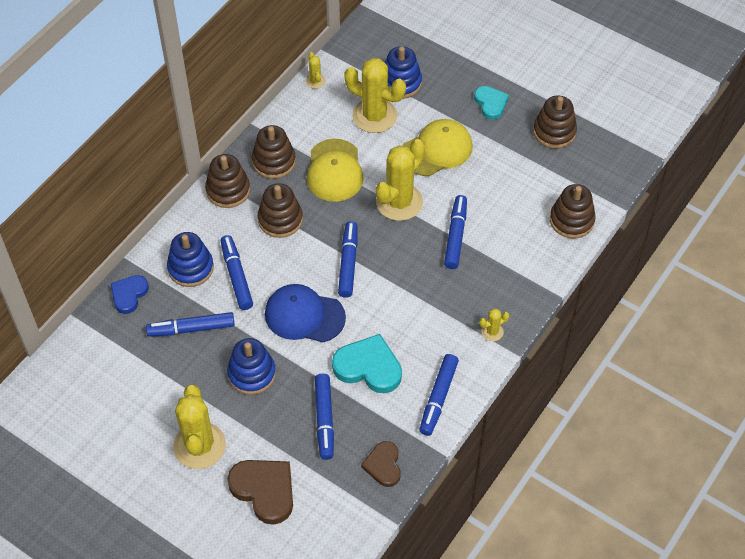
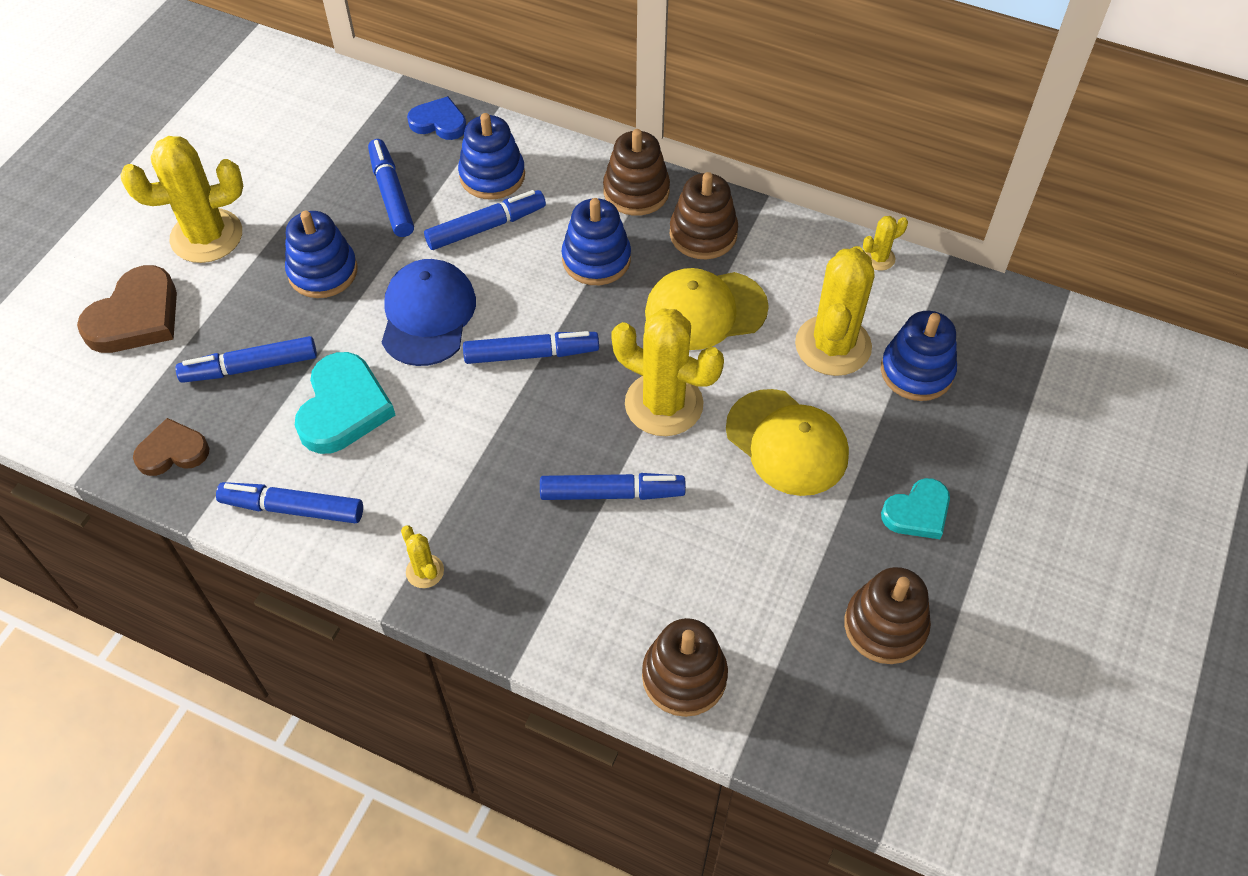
camera: 80 degrees right, 0 degrees up
brown stacking toy [258,183,303,238] -> blue stacking toy [562,198,631,285]

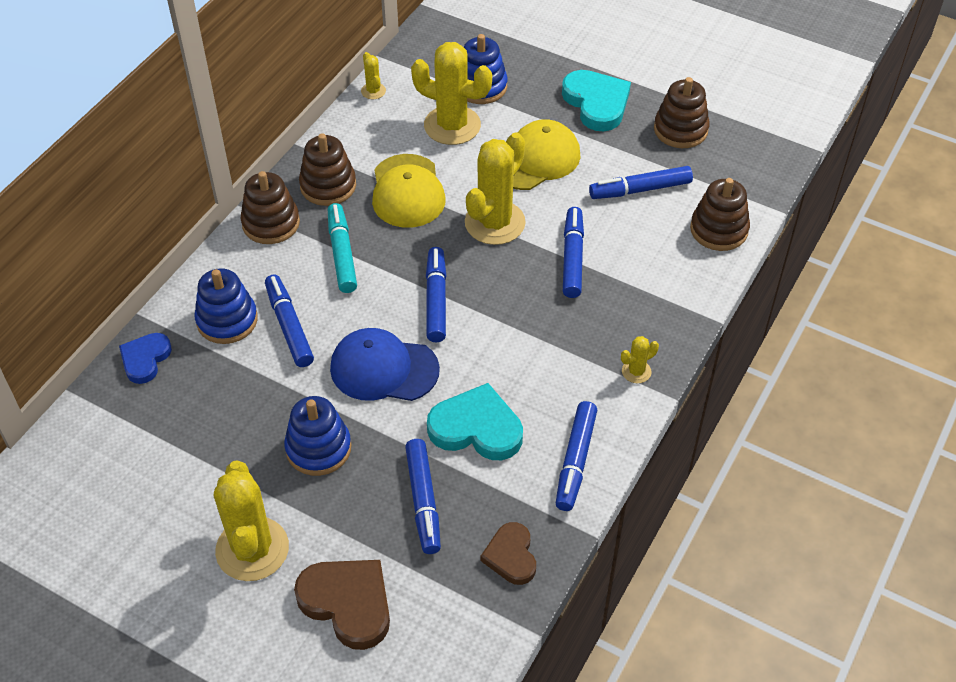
camera: 85 degrees left, 5 degrees down
blue marker [368,139,414,237] -> blue marker moved to [589,166,693,199]
blue stacking toy [562,198,631,285] -> turquoise marker [328,203,357,293]
turquoise heart [881,478,950,539] -> turquoise heart [562,70,631,131], size x1.59

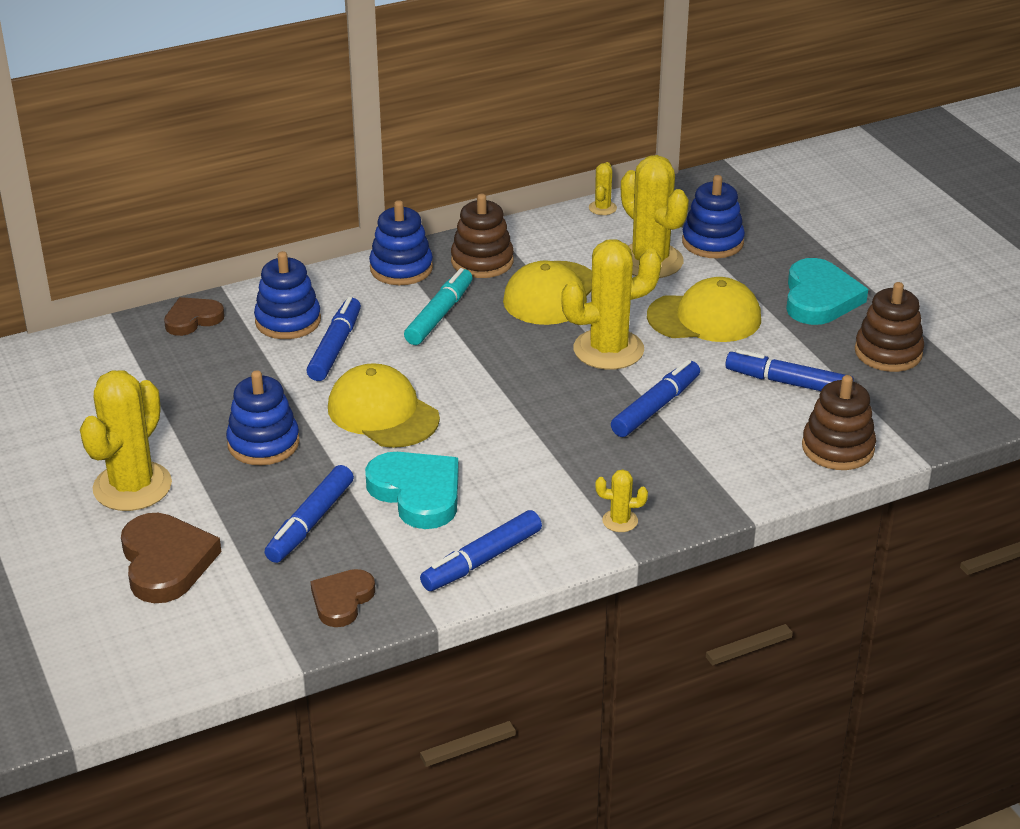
camera: 35 degrees right, 15 degrees down
blue heart [119,333,172,384] -> brown heart [164,297,225,336]
brown stacking toy [241,171,300,244] -> blue stacking toy [369,200,433,285]
blue cap [330,328,440,401] -> yellow cap [328,363,440,448]
blue marker [426,247,446,342] -> none

